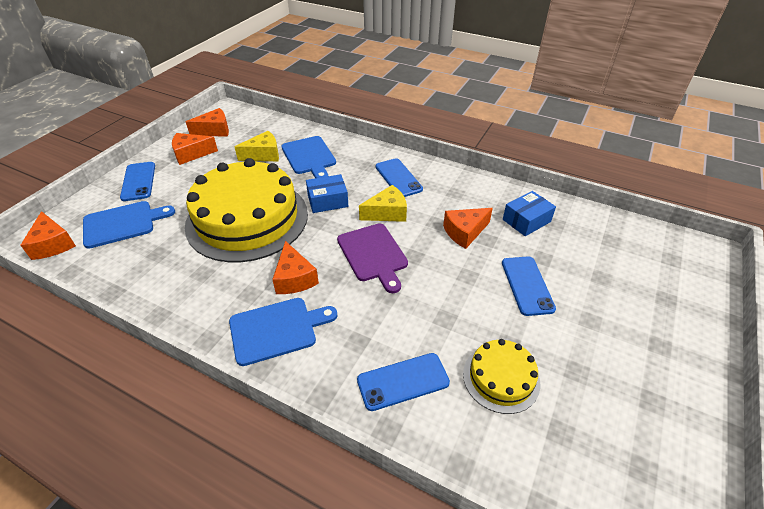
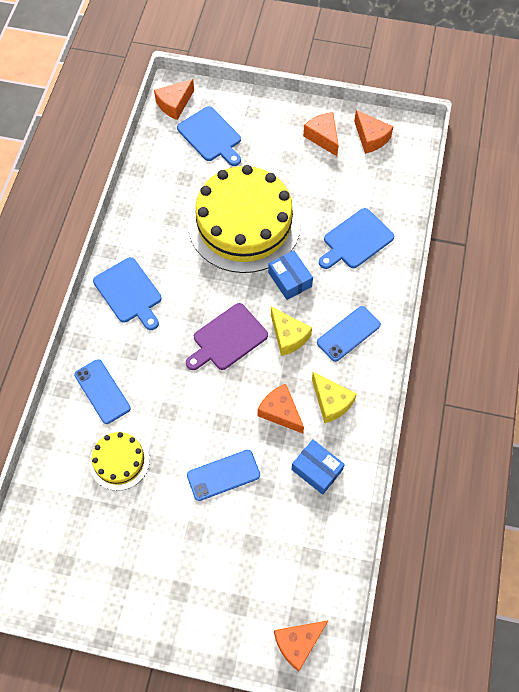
camera: 75 degrees right, 20 degrees up
blue phone [120,162,155,201] -> none
yellow cheese [235,131,279,161] -> yellow cheese moved to [312,372,357,423]
orange cheese [272,241,319,294] -> orange cheese moved to [274,620,329,671]

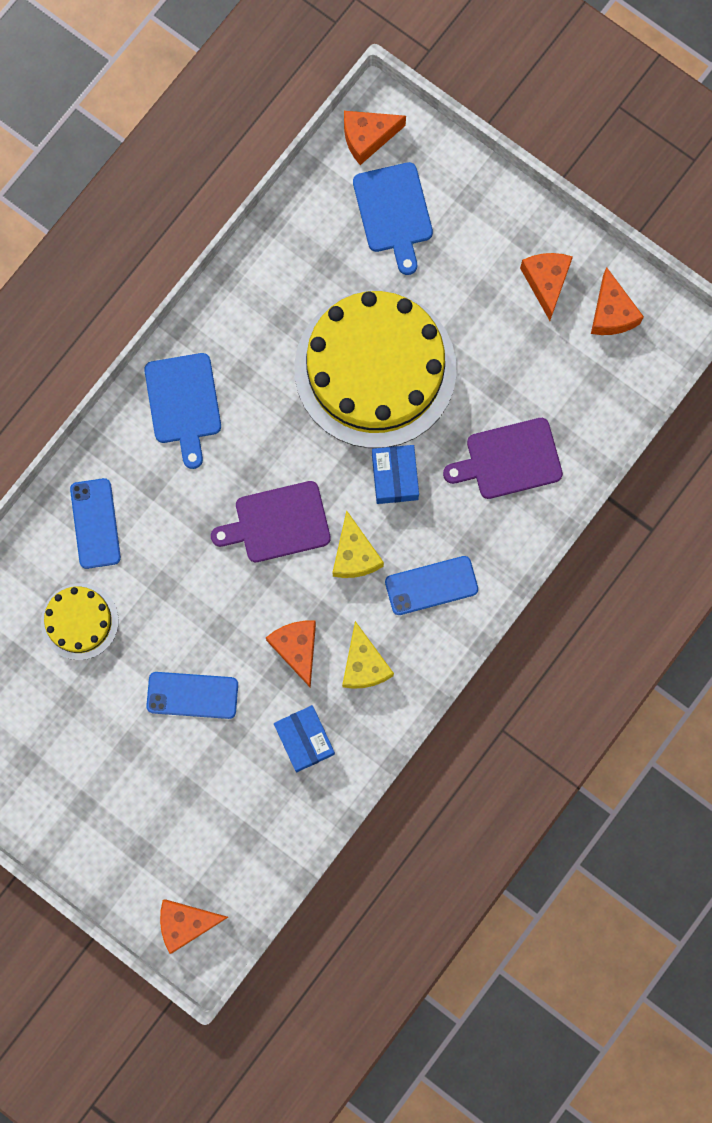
camera: 25 degrees right, 15 degrees up
blue cutting board [319,208,394,269] -> purple cutting board [443,418,563,499]

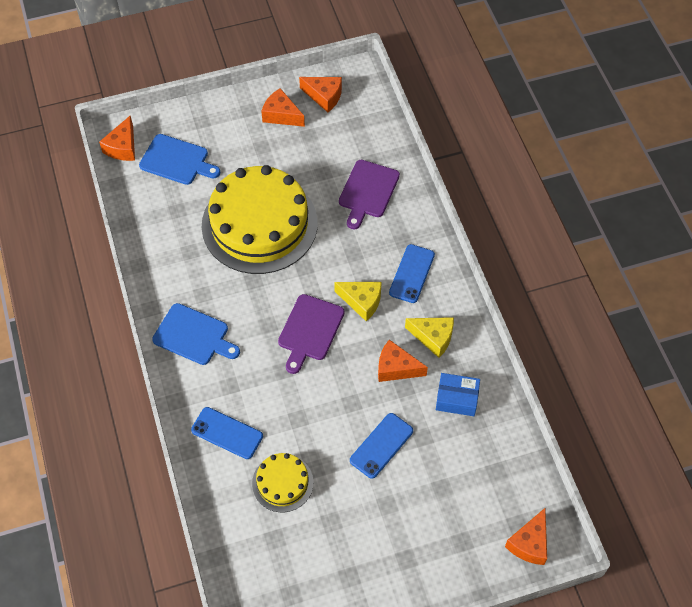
camera: 55 degrees left, 20 degrees down
blue box [372,445,419,504] -> none

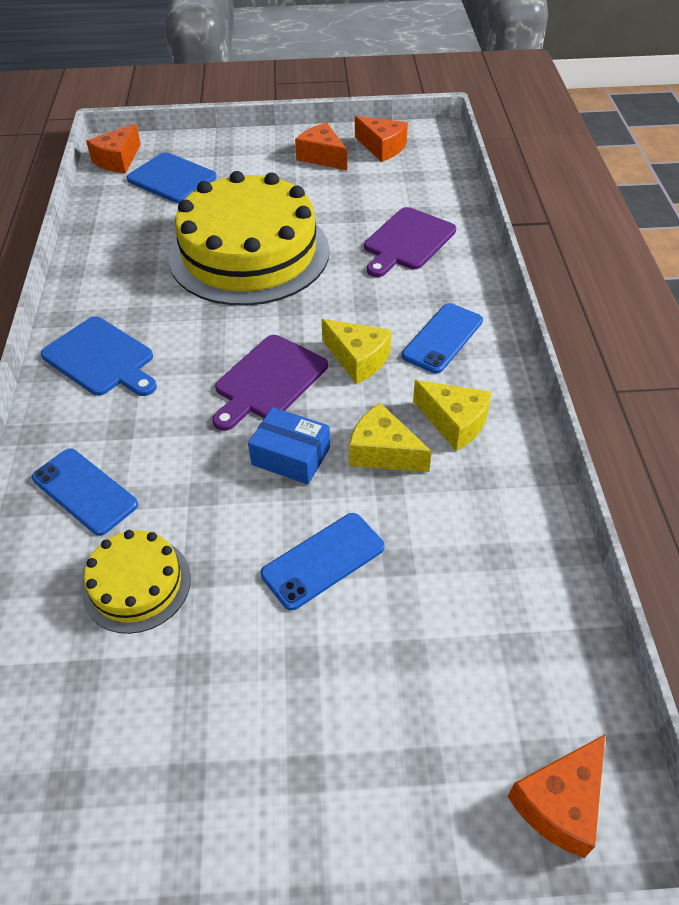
camera: 15 degrees right, 10 degrees down
orange cheese [378,340,428,382] -> yellow cheese [349,403,432,472]
blue box [436,373,480,416] -> blue box moved to [248,407,330,485]

